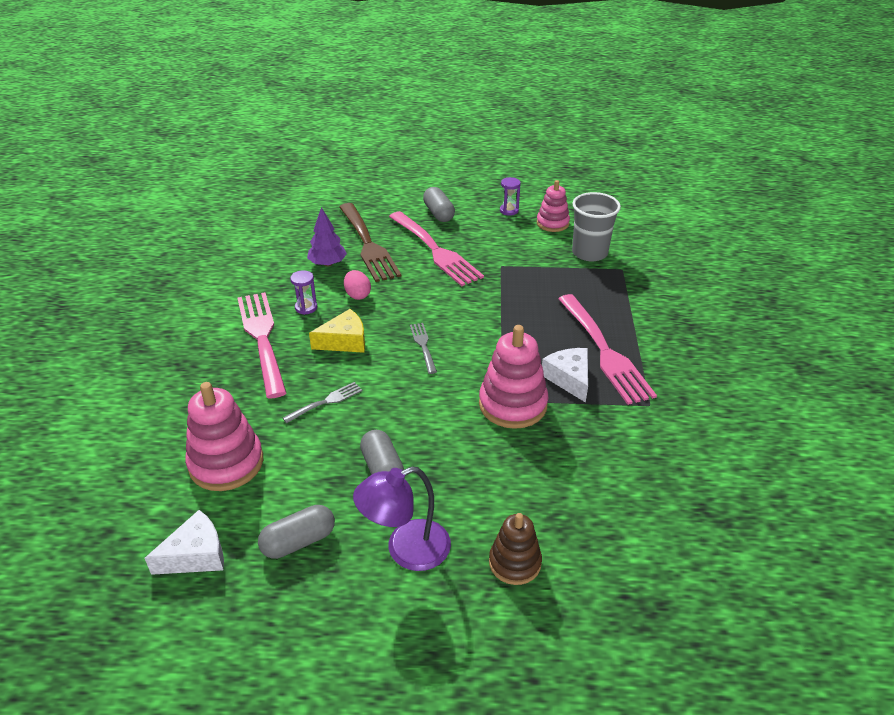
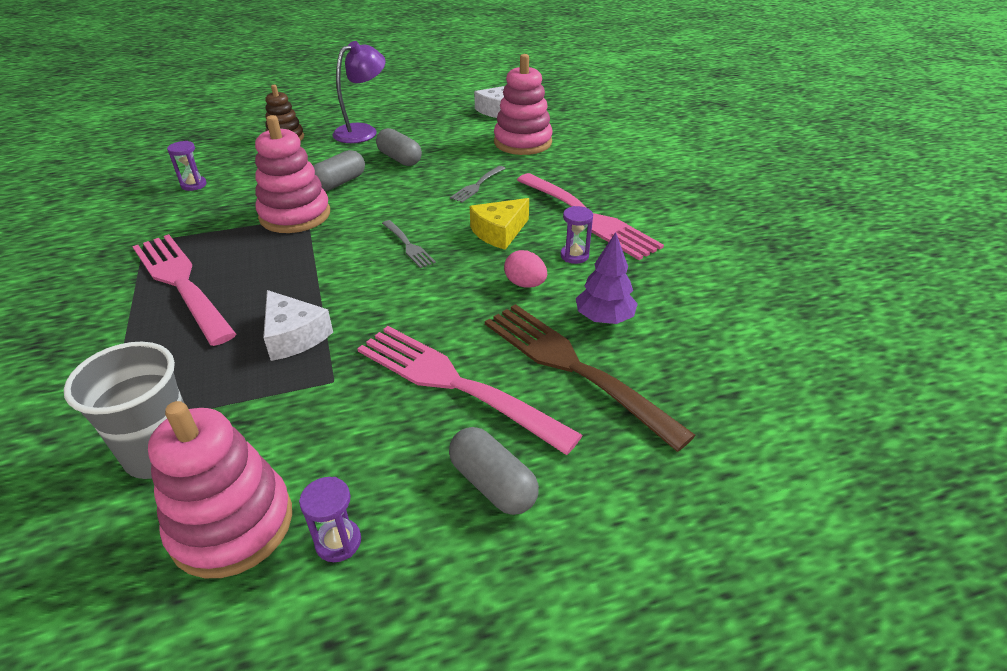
camera: 160 degrees right, 0 degrees up
grey capsule [258,505,335,559] -> grey capsule moved to [313,150,365,191]
pink stacking toy [537,180,570,232] -> pink stacking toy [148,401,292,578], size x1.59
white cheese [542,348,588,403] -> white cheese moved to [263,290,333,361]
none -> purple hourglass [167,141,207,191]

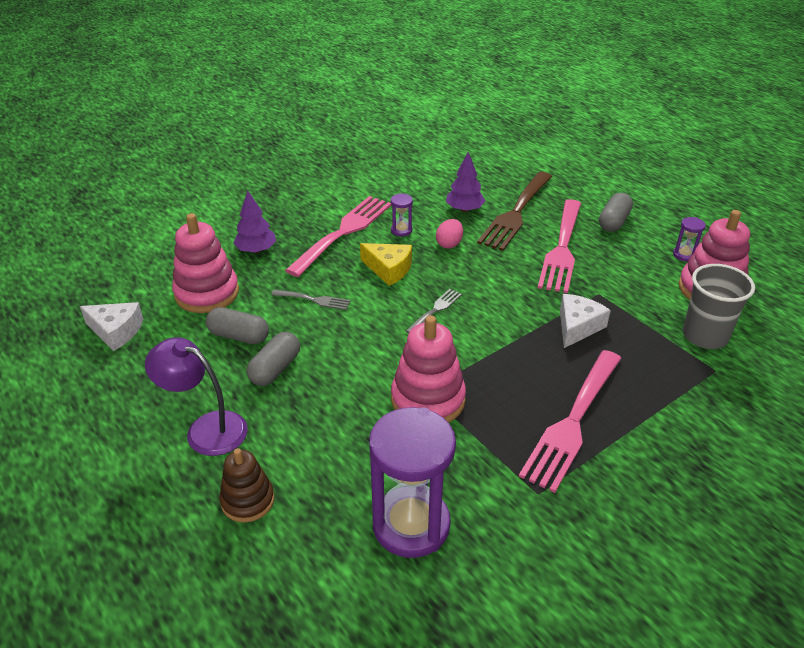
camera: 110 degrees left, 0 degrees up
purple hourglass [167,141,207,191] -> purple hourglass [369,407,456,558], size x2.39
grey capsule [313,150,365,191] -> grey capsule moved to [206,307,269,344]
none -> purple tree [234,190,276,253]

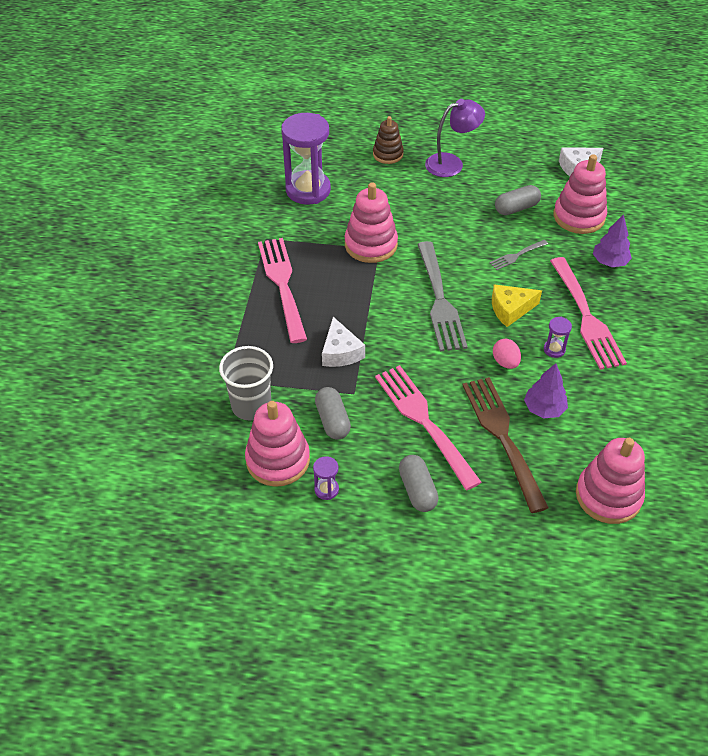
camera: 135 degrees right, 10 degrees up
grey capsule [247,332,300,386] -> grey capsule moved to [315,387,351,440]
grey fork [406,289,462,333] -> grey fork [417,241,468,351], size x2.13
none -> pink stacking toy [576,438,645,524]

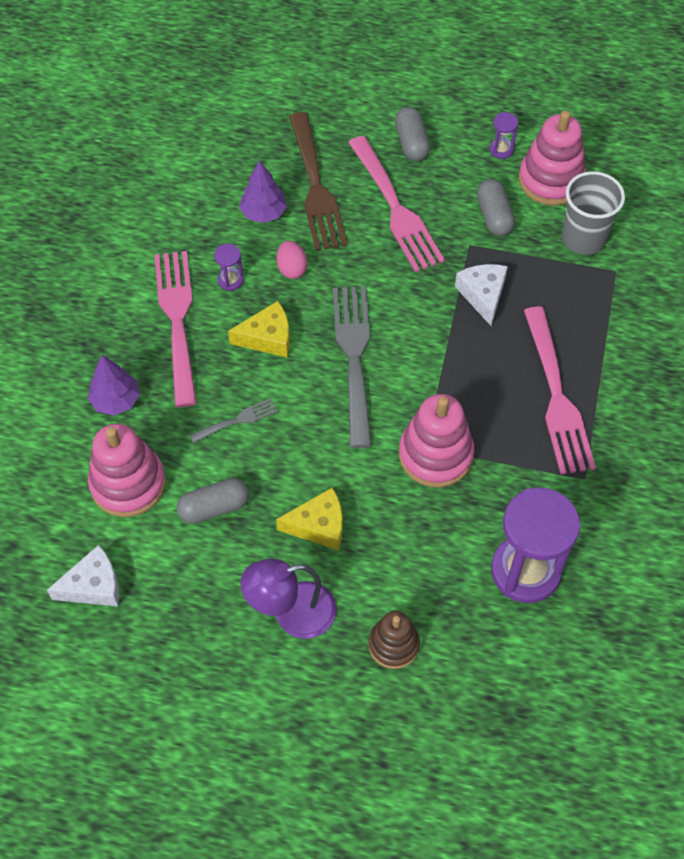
camera: 175 degrees left, 10 degrees up
pink stacking toy [576,438,645,524] -> none
none -> yellow cheese [276,488,343,551]

